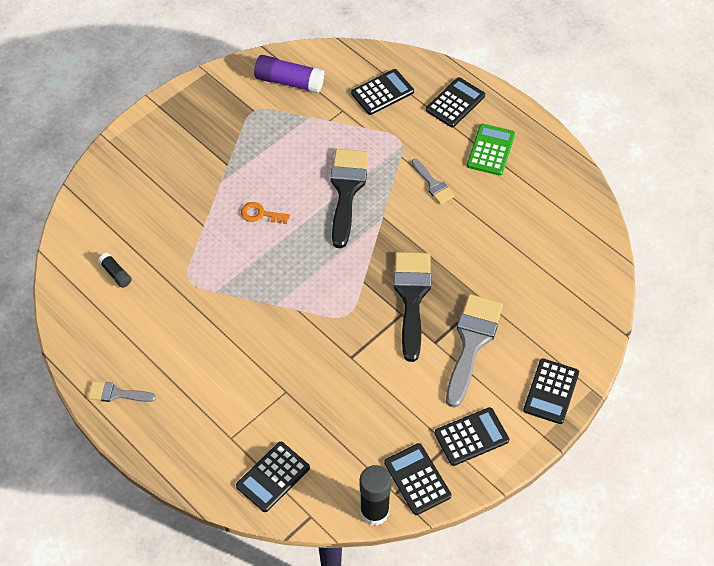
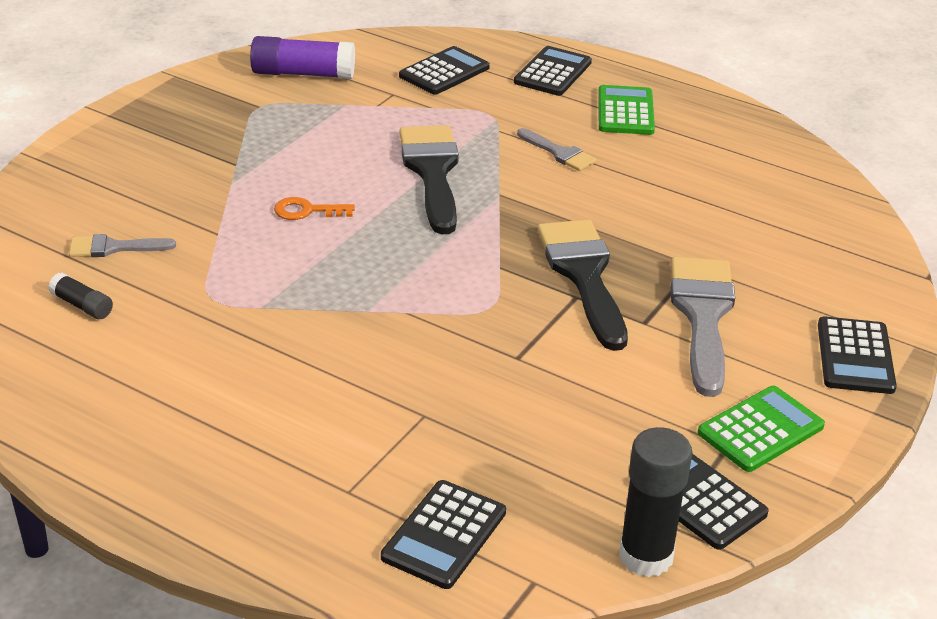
camera: 15 degrees left, 20 degrees down
grey brush [88,381,156,402] -> grey brush moved to [69,234,176,257]
black calculator [434,407,509,466] -> green calculator [698,386,825,472]

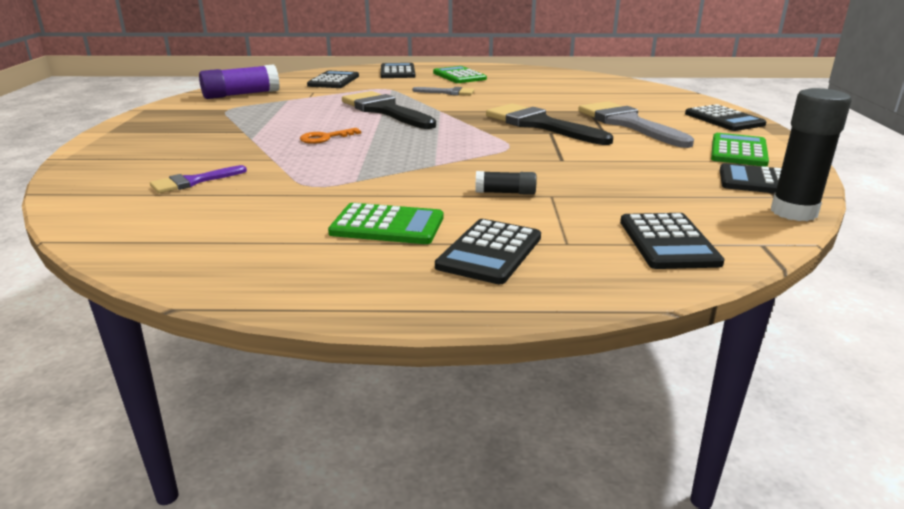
camera: 30 degrees left, 10 degrees down
black glue stick [48,273,113,319] -> black glue stick moved to [475,171,537,195]
grey brush [69,234,176,257] -> purple brush [150,165,247,193]
none -> green calculator [328,203,443,244]
none -> black calculator [435,219,541,284]

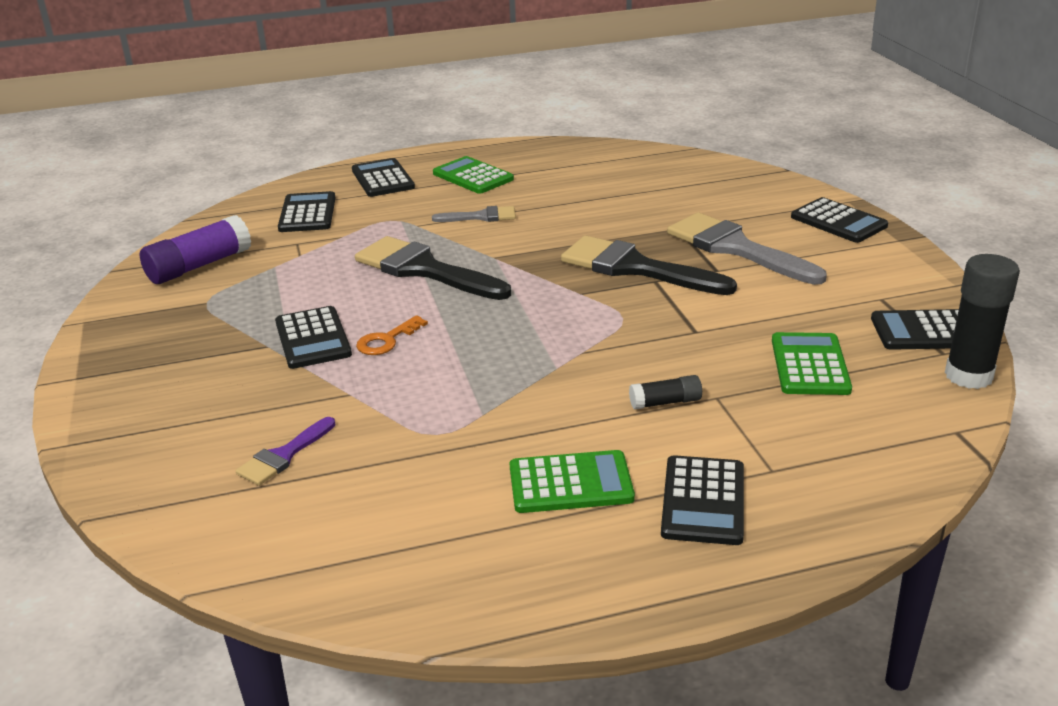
camera: 15 degrees left, 5 degrees up
black calculator [620,213,725,269] -> black calculator moved to [275,306,352,369]
green calculator [711,133,769,167] -> green calculator moved to [772,332,852,395]

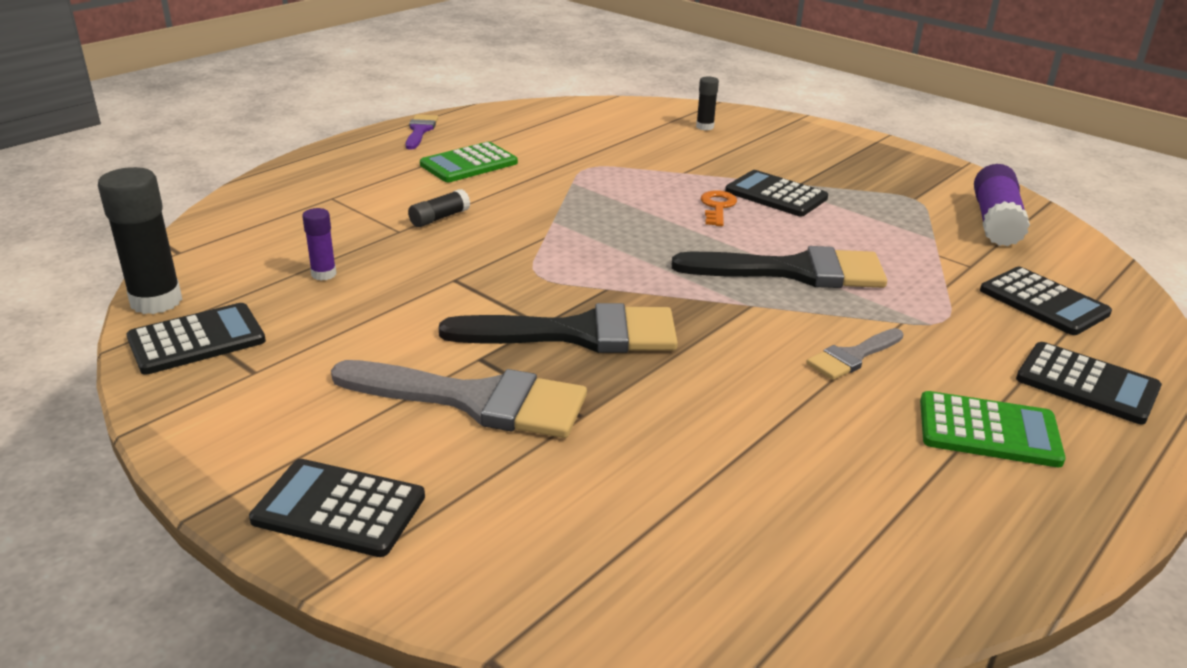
camera: 145 degrees right, 0 degrees up
purple brush [236,417,336,486] -> purple brush moved to [405,115,438,150]
black calculator [661,455,744,545] -> none
green calculator [772,332,852,395] -> purple glue stick [302,208,336,281]
none -> black glue stick [696,76,719,130]

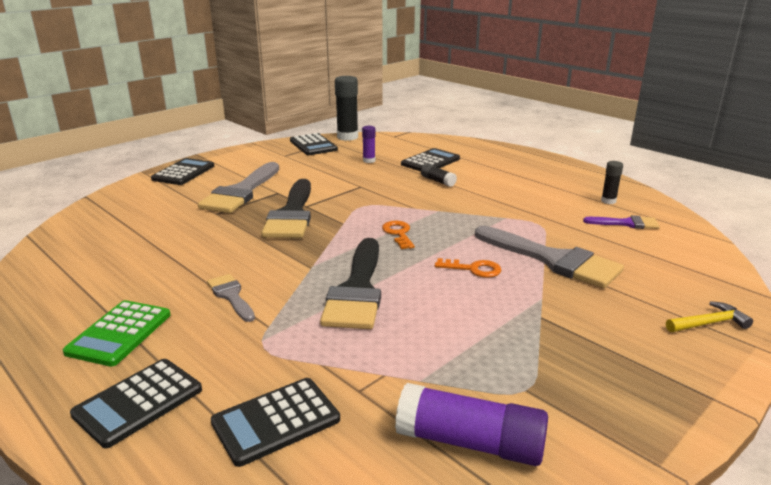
camera: 95 degrees right, 5 degrees down
purple brush [405,115,438,150] -> purple brush moved to [583,215,660,229]
green calculator [420,142,518,182] -> none
black glue stick [696,76,719,130] -> black glue stick moved to [601,161,623,204]
black calculator [725,170,828,216] -> black calculator moved to [401,148,460,171]
none -> orange key [382,221,415,249]
none -> grey brush [475,226,624,288]
none -> yellow hammer [666,301,753,332]

